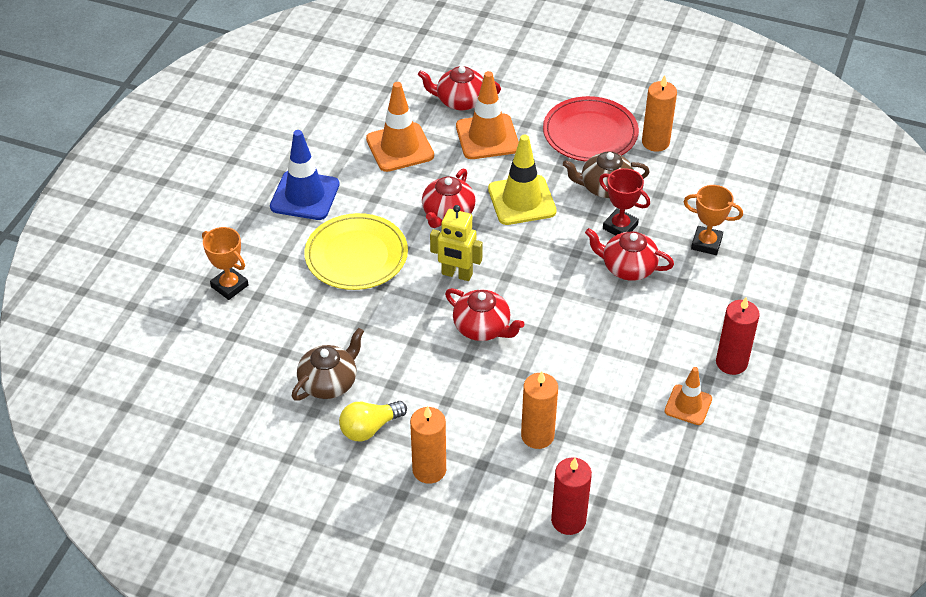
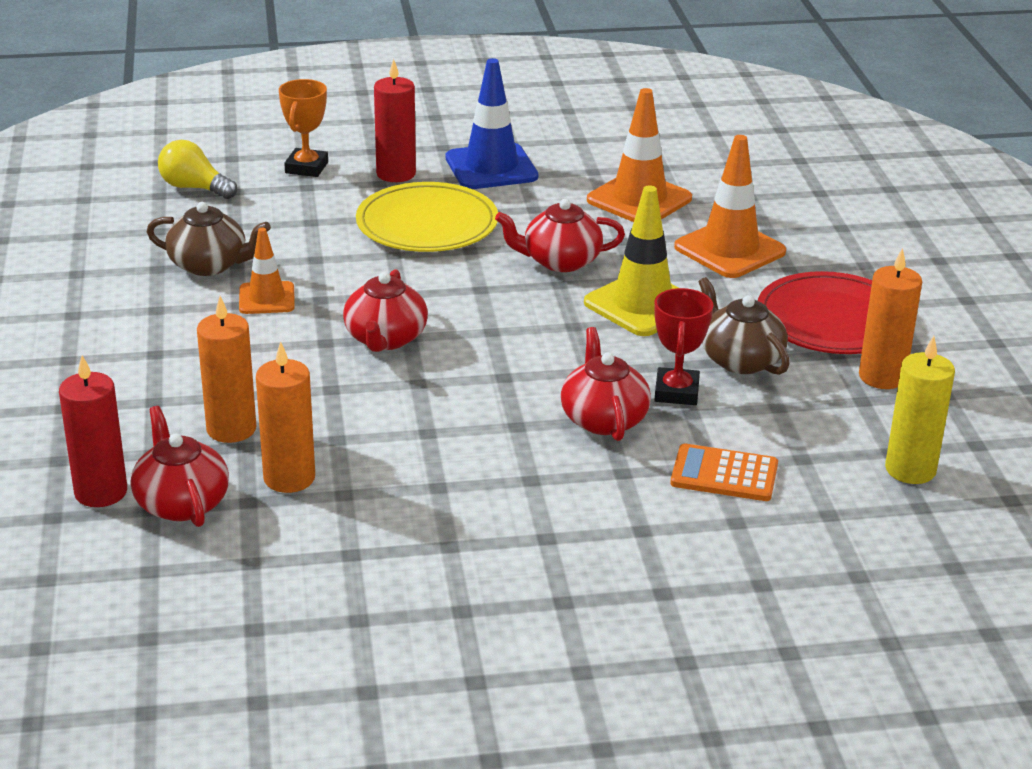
camera: 60 degrees right, 15 degrees down
yellow light bulb [339,401,407,441] -> yellow light bulb moved to [158,140,237,199]
orange candle [410,406,446,484] -> orange candle moved to [256,341,315,493]
red teapot [418,66,501,110] -> red teapot moved to [131,406,229,527]
yellow robot [430,205,483,281] -> none
orange traffic cone [664,367,712,425] -> orange traffic cone moved to [239,228,295,314]
orange trophy [683,185,743,255] -> orange calculator [670,443,778,501]
red candle [716,297,760,375] -> red candle moved to [374,59,416,182]
none -> yellow candle [885,336,955,484]

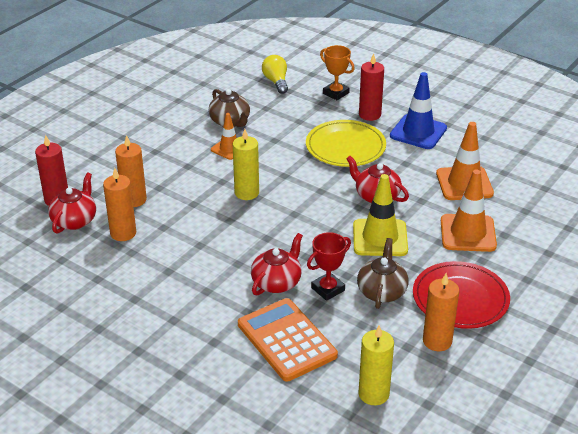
camera: 45 degrees right, 5 degrees up
orange trophy [279,79,328,177] -> orange trophy turned 75 degrees clockwise [320,45,355,100]
red teapot [343,269,428,352] -> yellow candle [233,129,259,200]
orange calculator [670,443,778,501] -> orange calculator [238,298,338,382], size x1.65

